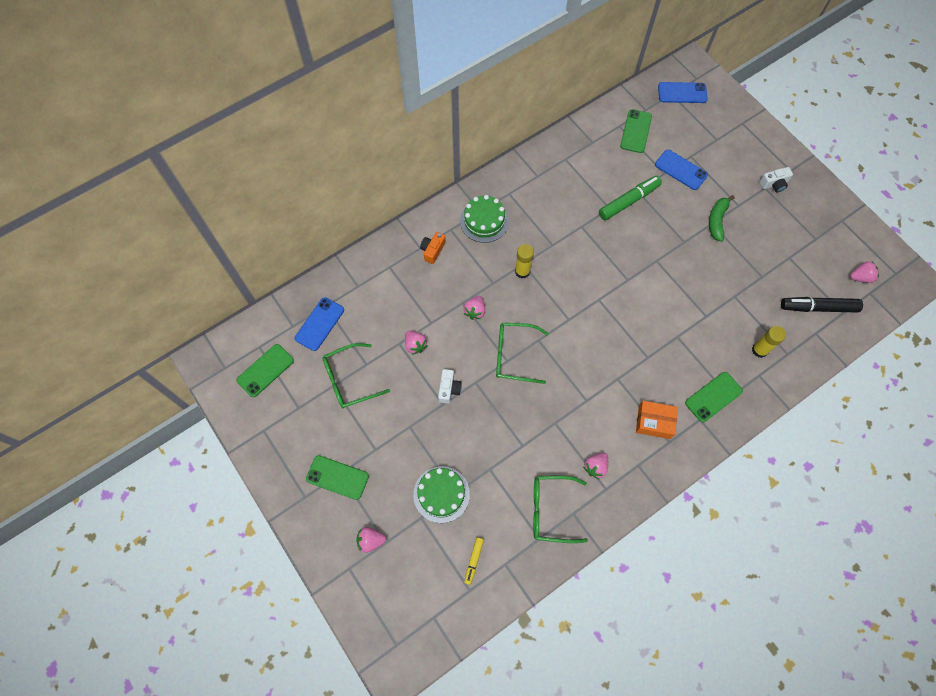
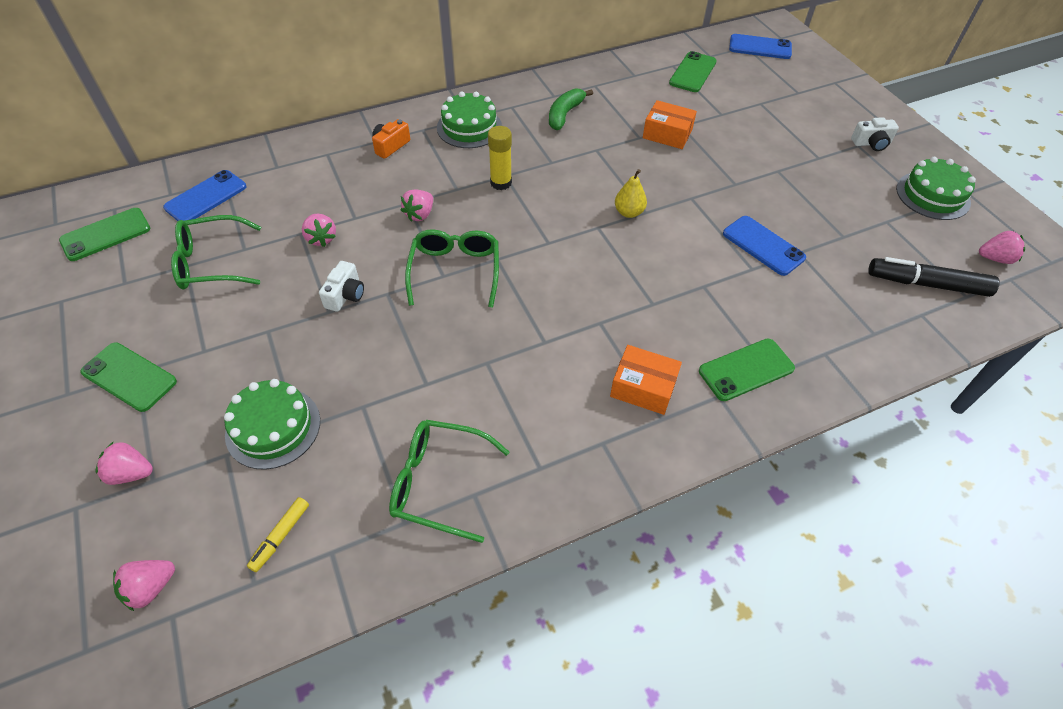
camera: 10 degrees right, 15 degrees down
green glasses [496,323,549,384] -> green glasses turned 75 degrees clockwise [405,229,499,308]
pink strawberry [583,453,608,480] -> pink strawberry moved to [113,560,175,611]
green marker [599,176,662,220] -> orange box [643,100,697,149]
blue phone [655,149,708,190] -> blue phone moved to [723,216,806,276]
green banana [709,195,735,242] -> green banana moved to [549,89,593,130]
yellow glue stick [752,326,786,358] -> none
none -> yellow pear [615,169,647,218]
none -> green cake [896,157,976,220]

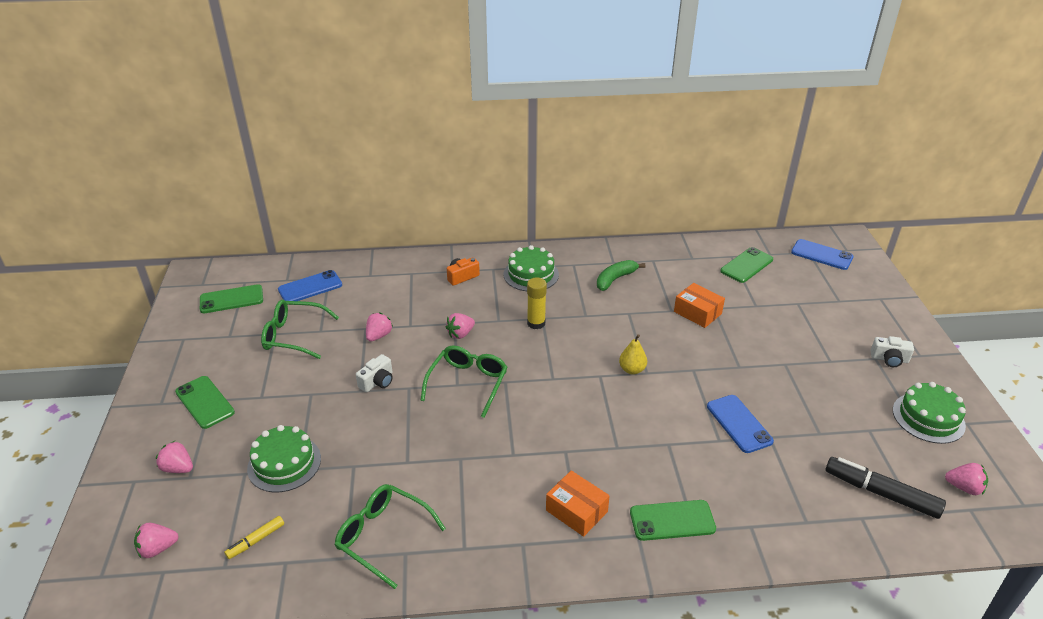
camera: 20 degrees right, 15 degrees down
pink strawberry [302,214,336,247] -> pink strawberry turned 150 degrees counterclockwise [366,312,393,341]

